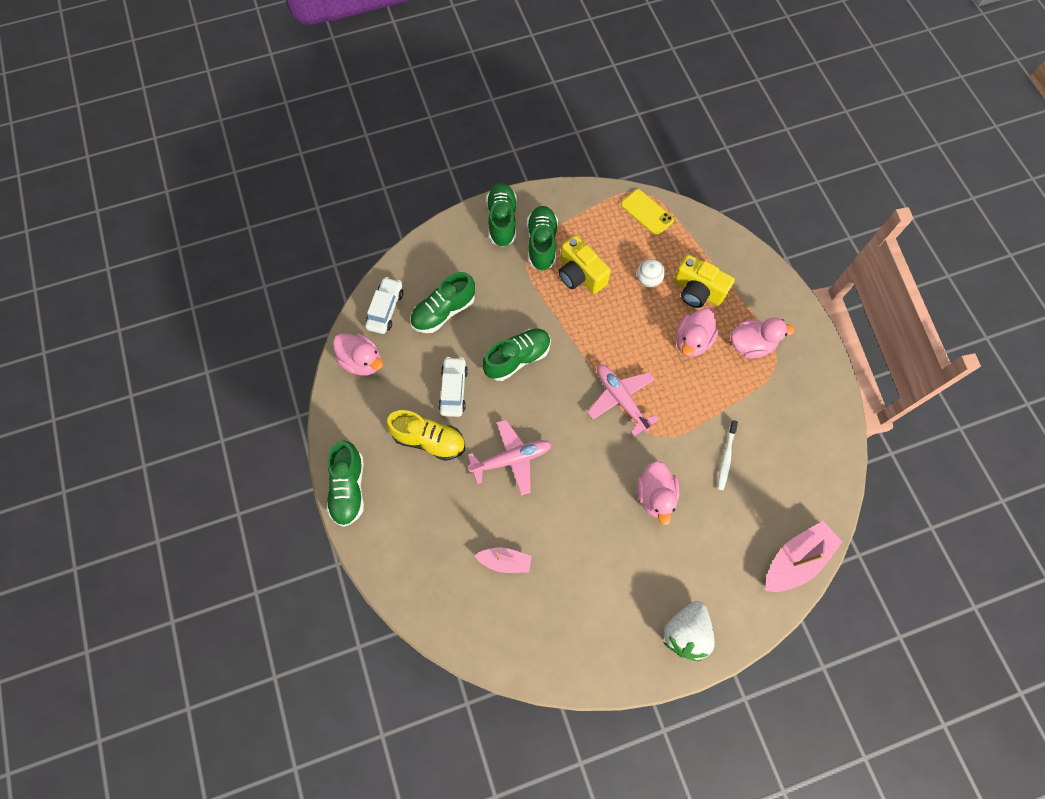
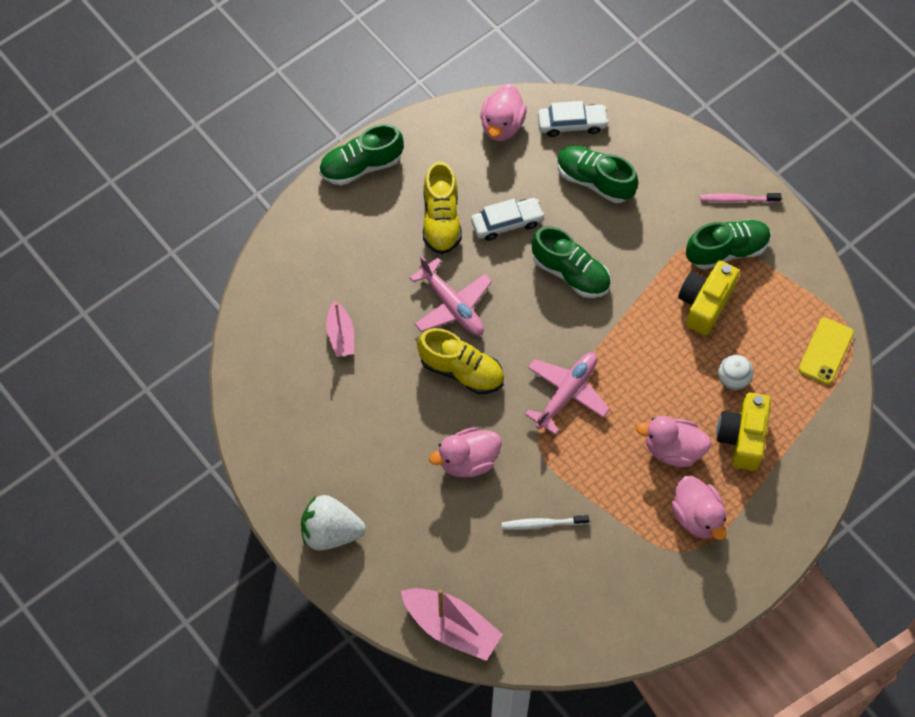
camera: 70 degrees right, 5 degrees down
green shoe [486,183,517,247] -> pink toothbrush [700,193,781,203]
none -> yellow shoe [417,328,504,394]

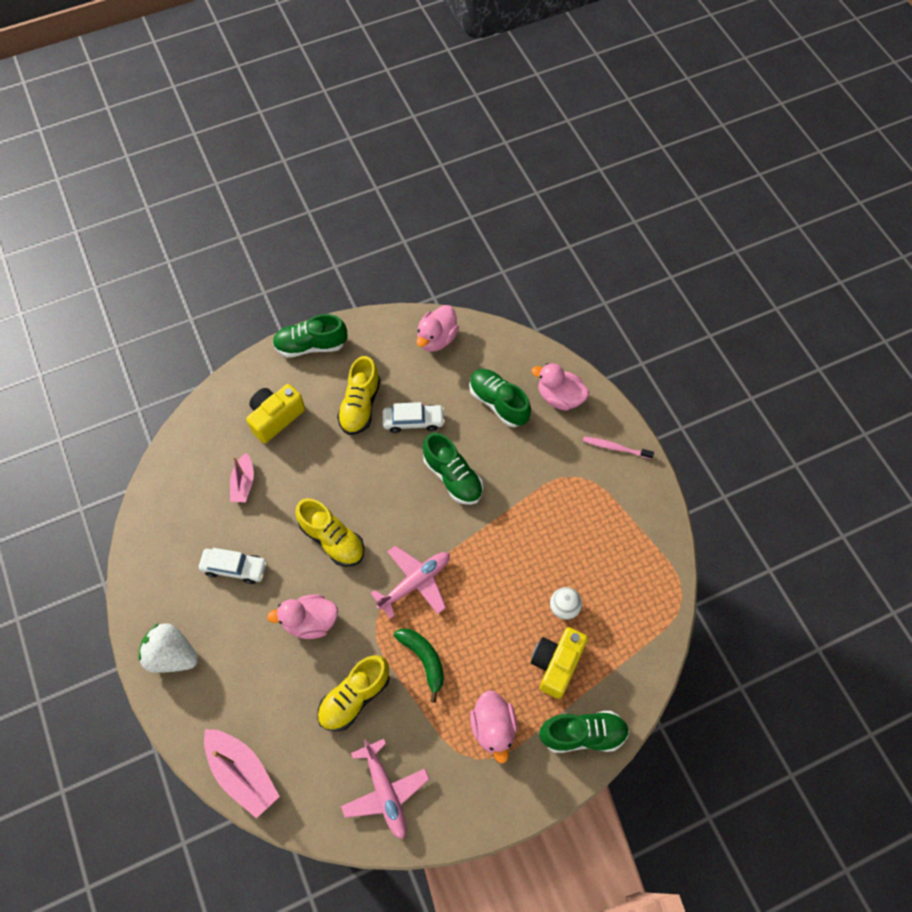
camera: 15 degrees right, 0 degrees up
pink plane [409,256,492,336] -> pink plane moved to [341,739,429,839]
white toothbrush [502,515,589,530] -> yellow shoe [317,655,390,731]
white car [538,101,609,137] -> white car moved to [199,548,267,584]
pink duck [636,416,711,467] -> pink duck moved to [532,363,589,411]
yellow camera [678,261,740,335] -> yellow camera moved to [246,384,305,444]
green shoe [686,220,771,270] -> green shoe moved to [539,711,629,753]
yellow phone [798,318,854,385] -> none
none -> green banana [394,628,444,703]

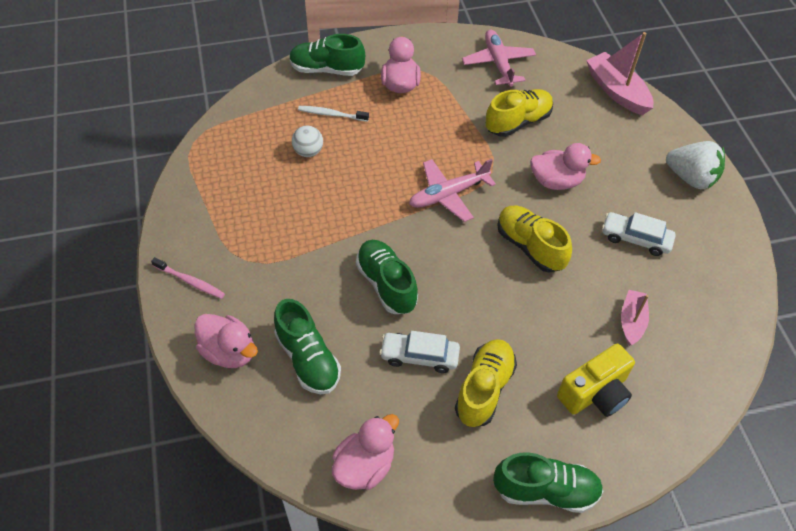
camera: 170 degrees left, 10 degrees down
green banana [394,628,444,703] -> none
yellow camera [531,627,588,699] -> white toothbrush [298,106,369,122]

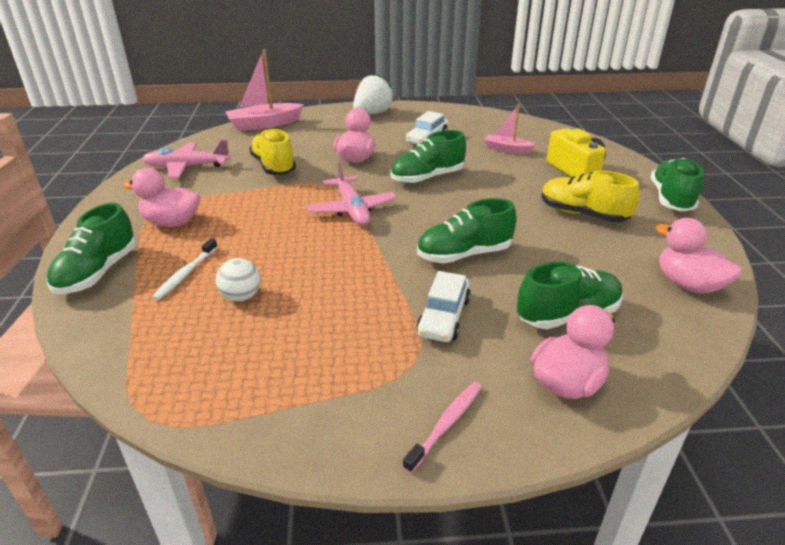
camera: 80 degrees left, 20 degrees down
white car [379,331,460,373] -> white car moved to [416,271,471,342]
yellow shoe [497,206,572,273] -> green shoe [390,130,466,184]

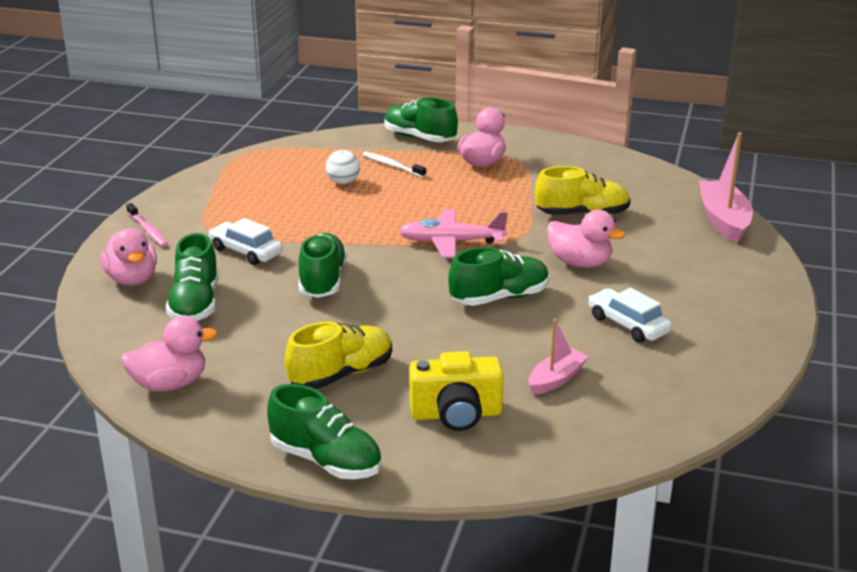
camera: 110 degrees right, 5 degrees down
pink plane [142,140,230,178] -> none
white strawberry [353,74,394,114] -> none
green shoe [390,130,466,184] -> green shoe turned 75 degrees clockwise [448,247,549,306]

